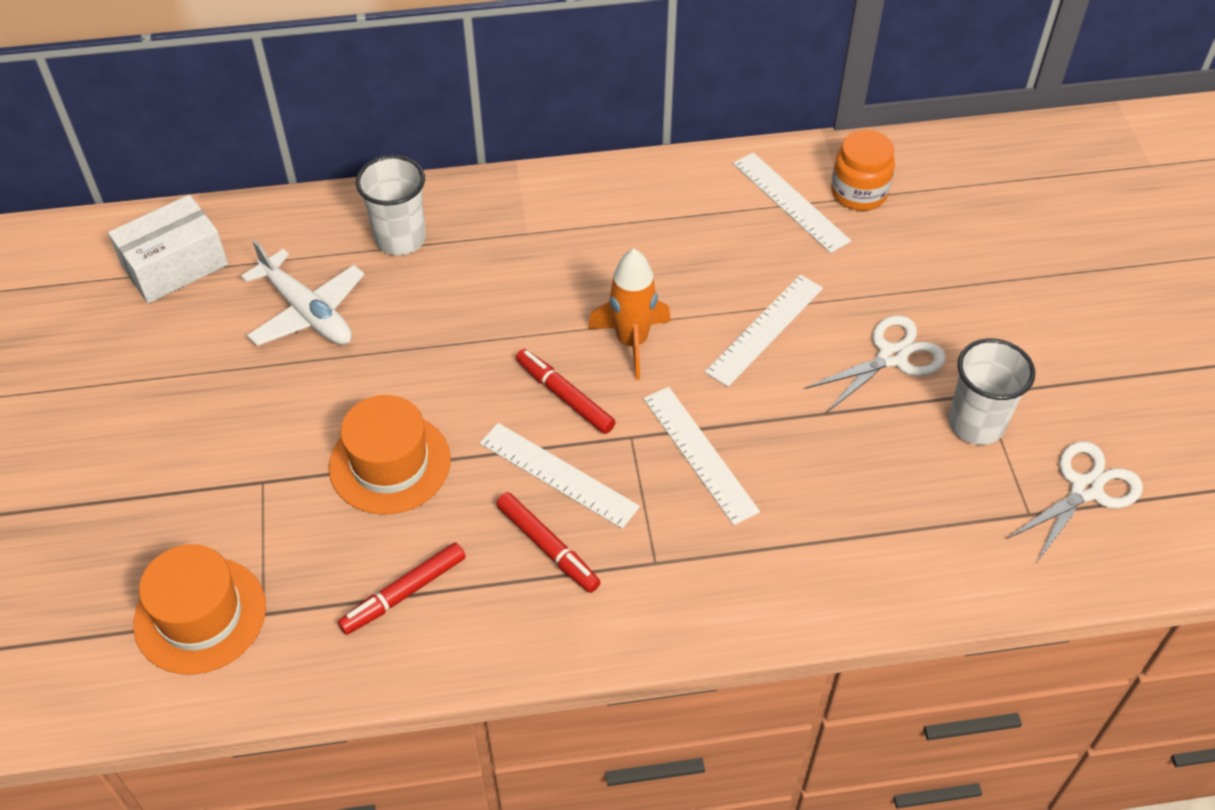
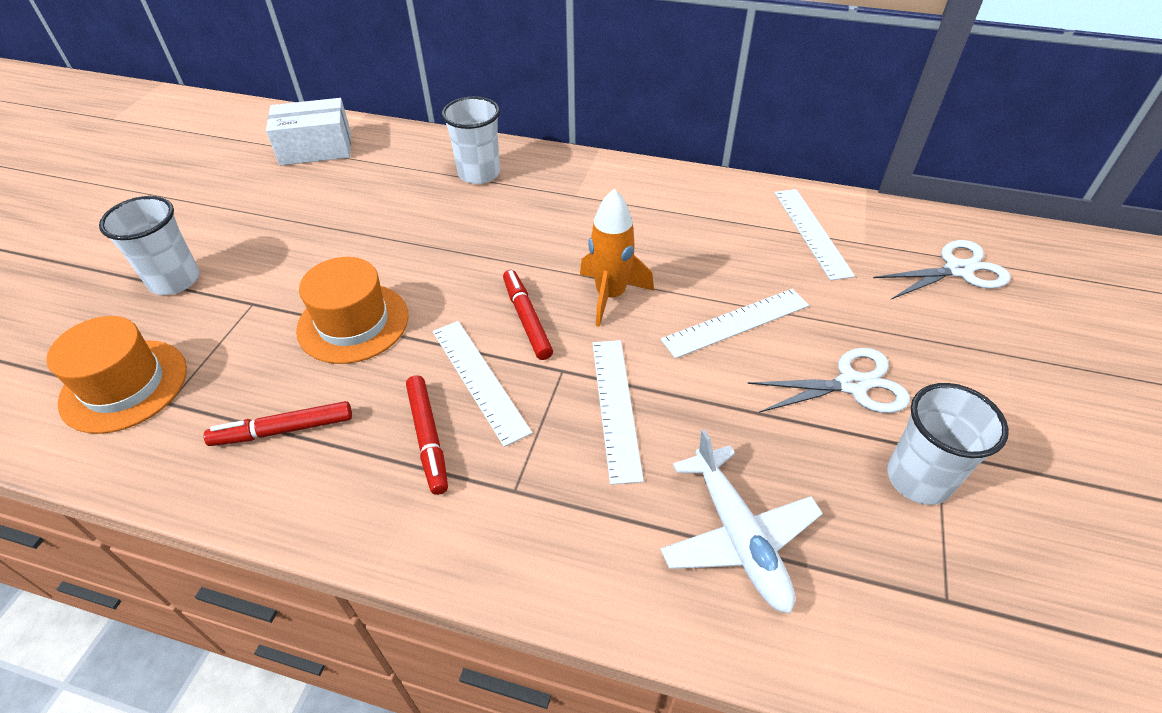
camera: 25 degrees right, 5 degrees down
white plane [241,240,365,346] -> white plane moved to [660,430,823,614]
orange jar [831,130,895,211] -> none
white scissors [1007,441,1143,562] -> white scissors moved to [873,240,1011,299]
none -> white cup [99,196,199,295]

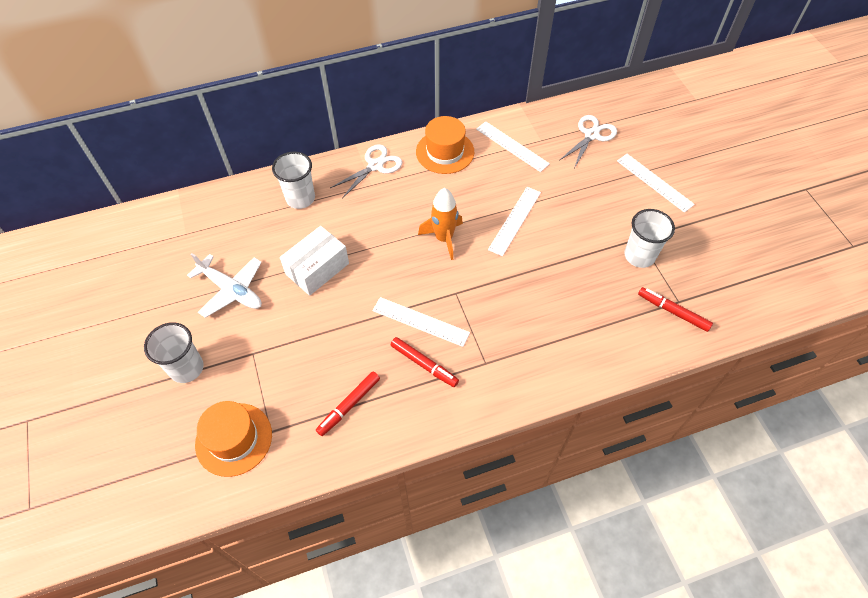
camera: 35 degrees left, 10 degrees up
white box [266,98,351,166] -> white box moved to [280,226,349,296]
orange hat [296,257,408,364] -> orange hat moved to [416,116,474,174]
red marker [503,270,553,360] -> red marker moved to [638,287,713,332]
white ruler [592,340,644,485] -> white ruler moved to [617,154,695,213]
white plane [660,430,823,614] -> white plane moved to [187,253,262,318]
white scissors [747,348,910,413] -> white scissors moved to [330,144,402,198]

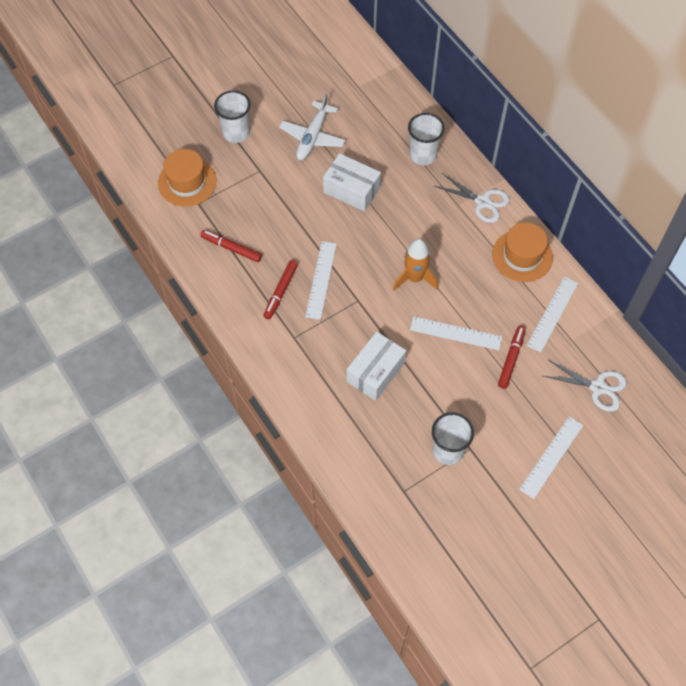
camera: 75 degrees right, 5 degrees up
red marker [638,287,713,332] -> red marker moved to [498,325,526,389]
none -> white box [346,332,406,401]

